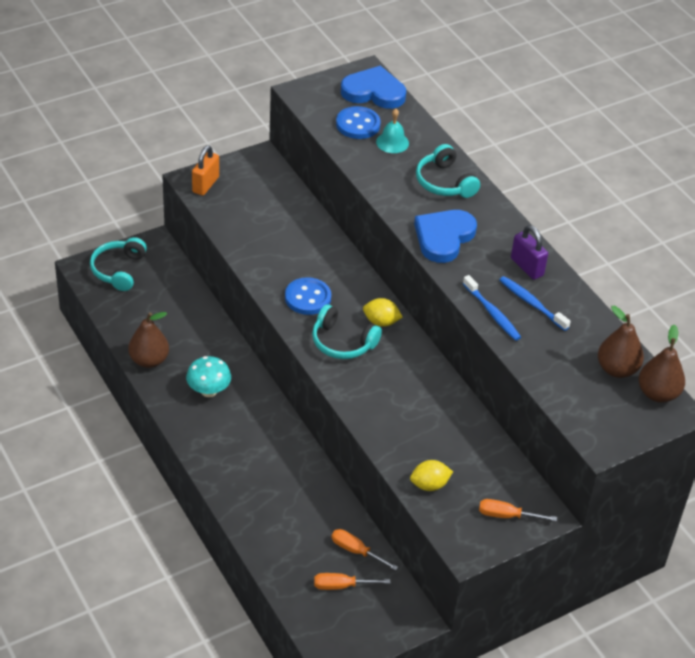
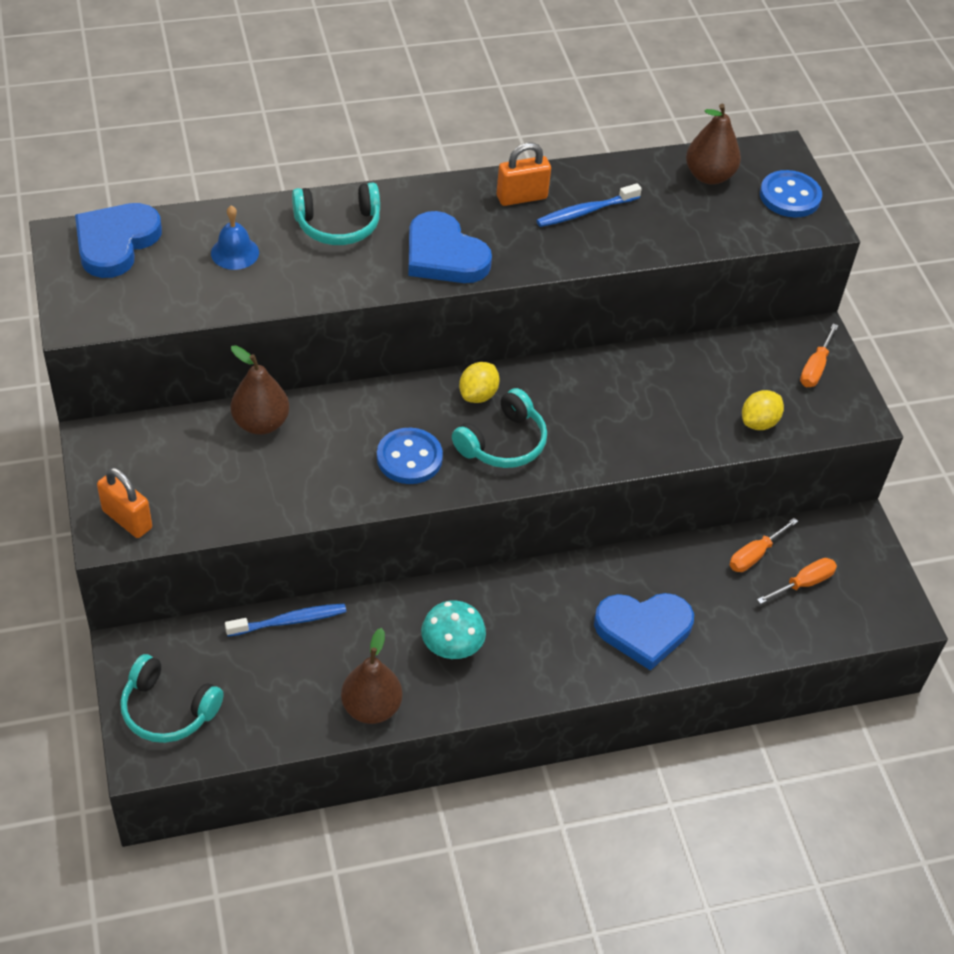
camera: 75 degrees left, 5 degrees up
orange screwdriver [314,573,391,590] -> orange screwdriver turned 135 degrees counterclockwise [757,558,837,604]
blue button [336,106,381,139] -> blue button moved to [760,170,822,218]
turquoise bell [376,109,409,153] -> blue bell [211,205,259,270]
yellow lemon [410,460,453,491] -> yellow lemon turned 45 degrees clockwise [742,390,784,430]
blue toothbrush [463,275,521,341] -> blue toothbrush moved to [225,604,346,637]
purple padlock [511,225,548,280] -> orange padlock [497,143,551,206]
brown pear [638,324,685,403] -> brown pear moved to [231,345,289,435]
none -> blue heart [594,593,694,671]

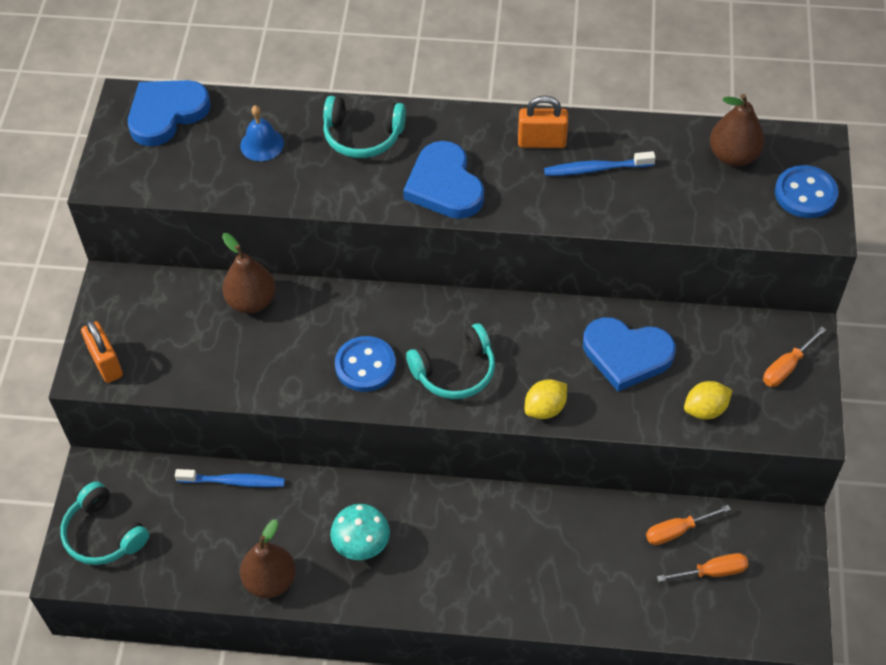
camera: 25 degrees right, 5 degrees up
yellow lemon [459,362,500,403] -> yellow lemon moved to [525,379,567,419]
blue heart [594,593,694,671] -> blue heart moved to [583,317,676,392]

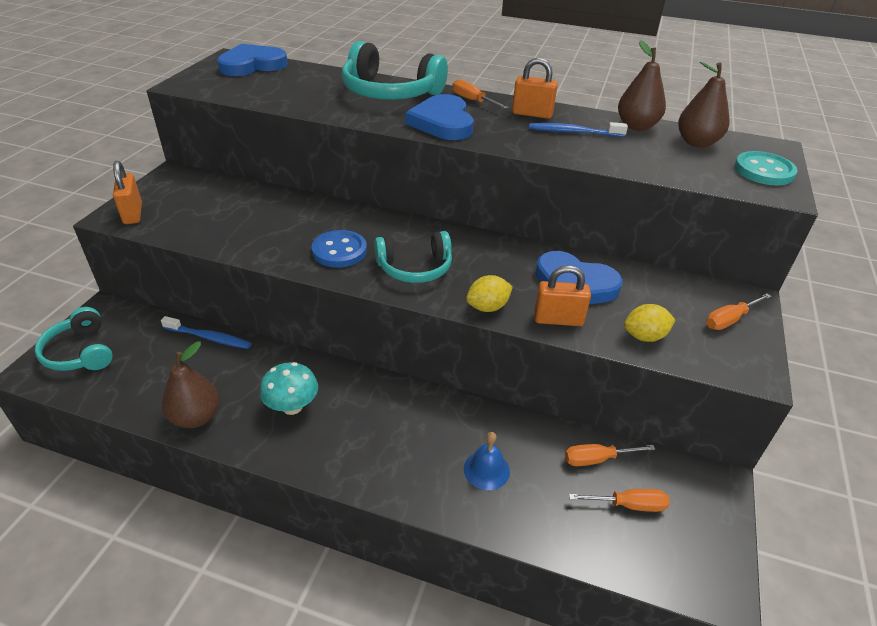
camera: 10 degrees right, 15 degrees down
brown pear [222,233,276,313] -> brown pear moved to [618,40,666,131]
blue bell [240,105,284,161] -> blue bell moved to [464,432,510,490]
turquoise headphones [323,96,406,158] -> turquoise headphones [341,41,448,100], size x1.52
blue button [775,165,838,218] -> turquoise button [734,151,797,185]
none -> orange screwdriver [452,79,508,109]
none -> orange padlock [534,265,591,326]

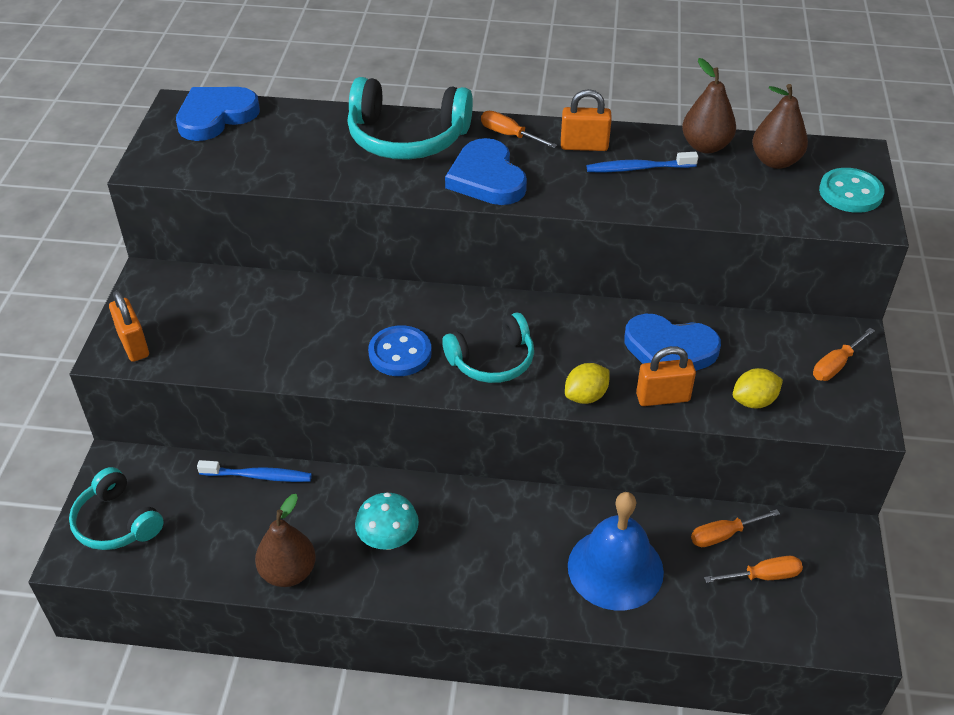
camera: 10 degrees left, 5 degrees up
blue bell [464,432,510,490] -> blue bell [568,492,664,610], size x1.96

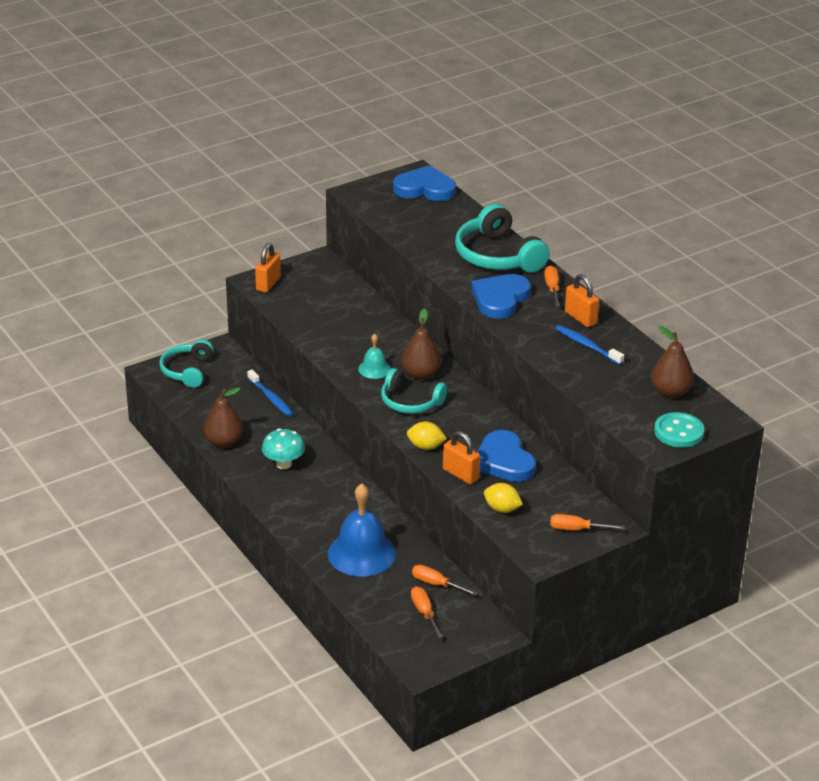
camera: 50 degrees right, 10 degrees down
blue button [368,325,432,376] -> turquoise bell [358,334,391,379]
brown pear [682,58,736,153] -> brown pear moved to [401,308,441,380]
orange screwdriver [704,556,803,583] -> orange screwdriver turned 150 degrees counterclockwise [411,587,443,638]

